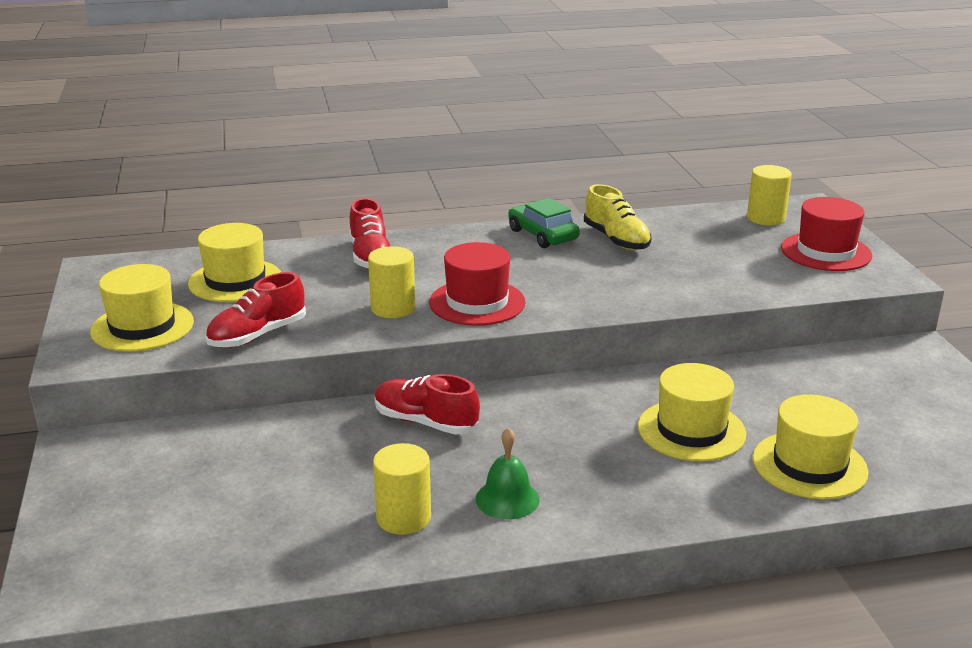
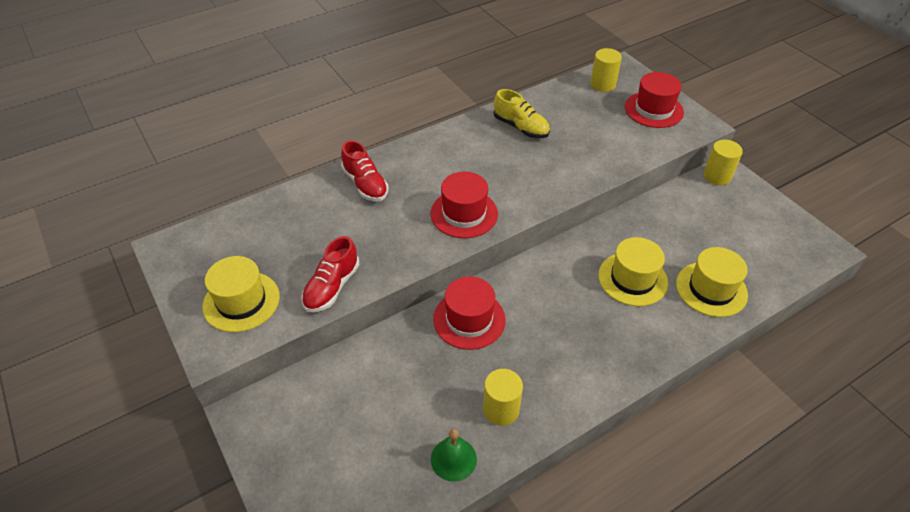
camera: 20 degrees left, 20 degrees up
yellow hat [188,223,281,302] -> none
yellow cylinder [368,246,415,318] -> yellow cylinder moved to [704,140,743,185]
red shoe [374,374,480,435] -> red hat [433,276,506,350]
green bell [476,428,540,520] -> green bell moved to [431,429,477,482]
green car [508,198,580,248] -> none

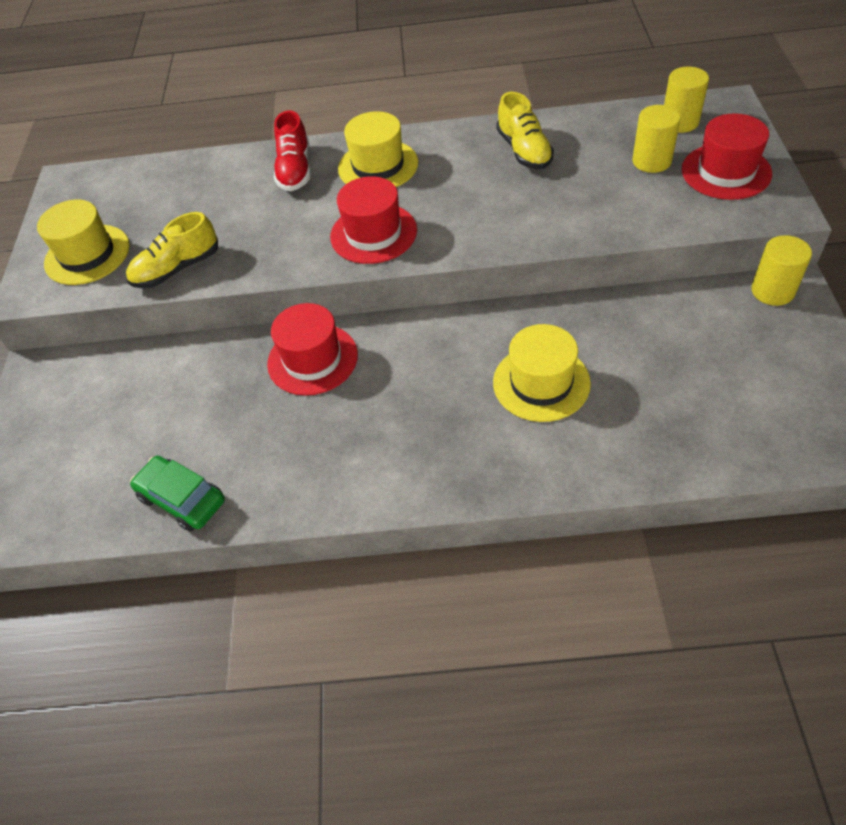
camera: 35 degrees right, 5 degrees up
red shoe [301,236,359,312] -> yellow shoe [126,212,218,288]
green bell [431,429,477,482] -> green car [130,456,225,531]
yellow cylinder [483,369,523,426] -> yellow cylinder moved to [632,105,681,173]
yellow hat [676,247,748,317] -> yellow hat moved to [338,111,418,187]

